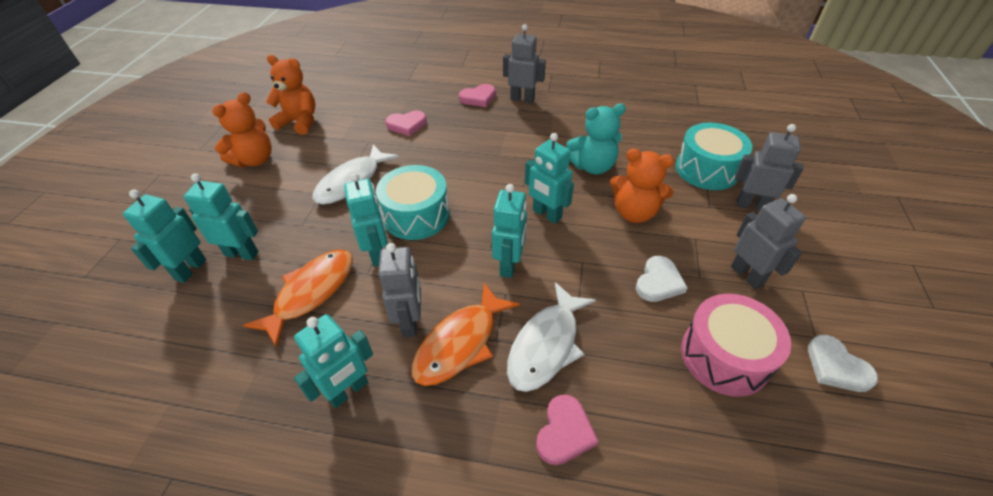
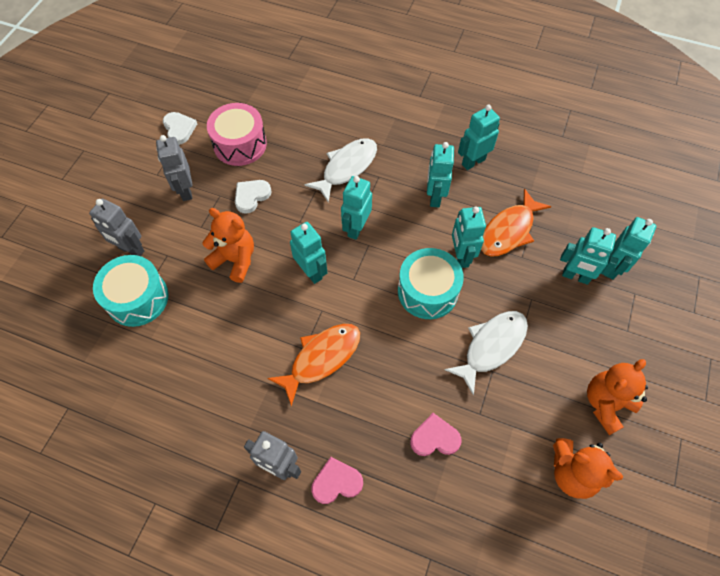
camera: 170 degrees left, 15 degrees up
grey robot [378,243,421,337] -> turquoise robot [427,142,454,207]
orange fish [412,283,520,386] -> orange fish moved to [268,324,360,406]
pink heart [536,394,599,465] -> none
turquoise teddy bear [566,104,626,175] -> none

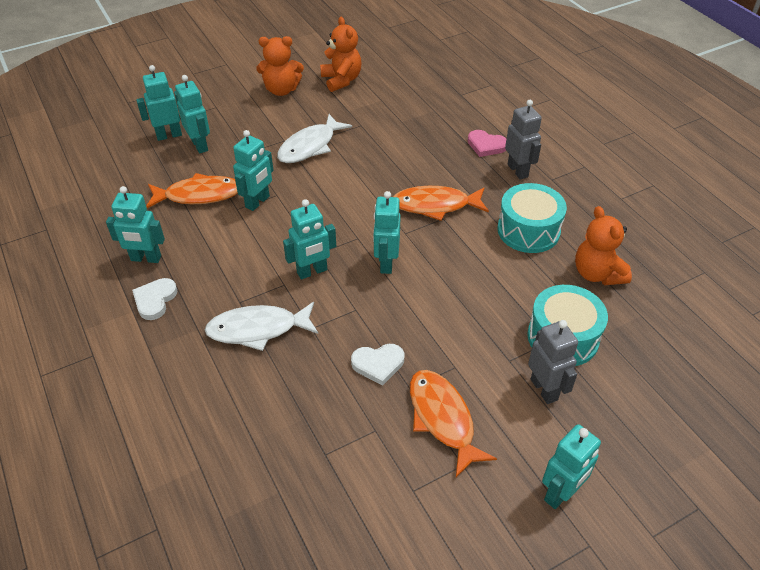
camera: 140 degrees left, 15 degrees down
grey robot [156,135,192,201] -> orange fish [410,370,497,477]
white heart [163,112,197,145] -> white heart moved to [132,278,178,320]
orange teddy bear [202,208,254,283] -> orange teddy bear moved to [575,206,632,285]
pink drum [207,103,267,166] -> none
turquoise drum [398,248,464,319] -> turquoise drum moved to [497,183,567,253]
pink heart [410,413,462,456] -> none
turquoise robot [427,142,454,207] -> turquoise robot moved to [542,424,601,509]
white fish [444,311,528,395] -> white fish turned 45 degrees counterclockwise [277,114,352,163]

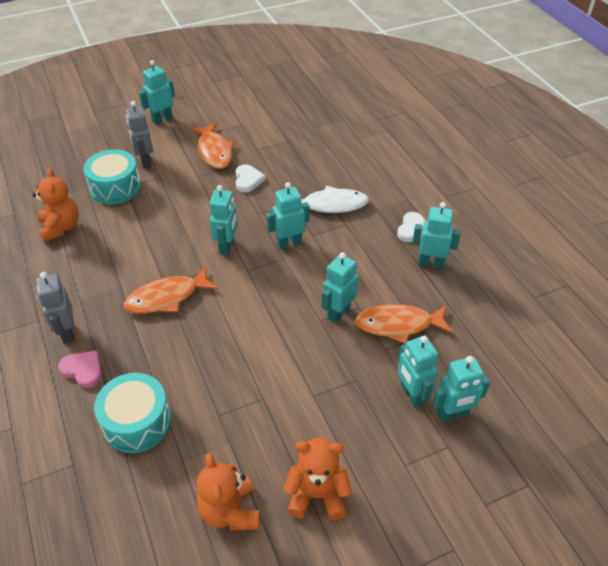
camera: 175 degrees left, 0 degrees up
white fish [277,114,352,163] -> none
white heart [351,344,404,386] -> white heart turned 90 degrees clockwise [236,164,266,192]
orange fish [393,186,489,221] -> orange fish turned 150 degrees clockwise [124,266,218,313]
turquoise drum [497,183,567,253] -> turquoise drum moved to [94,373,171,453]

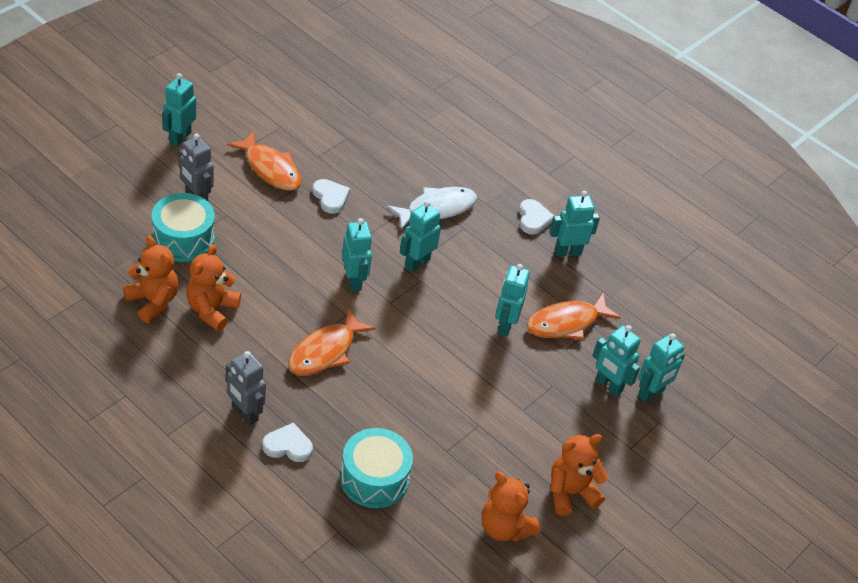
camera: 30 degrees left, 0 degrees up
pink heart [58,351,102,388] -> white heart [262,423,313,462]
none -> orange teddy bear [186,244,241,331]

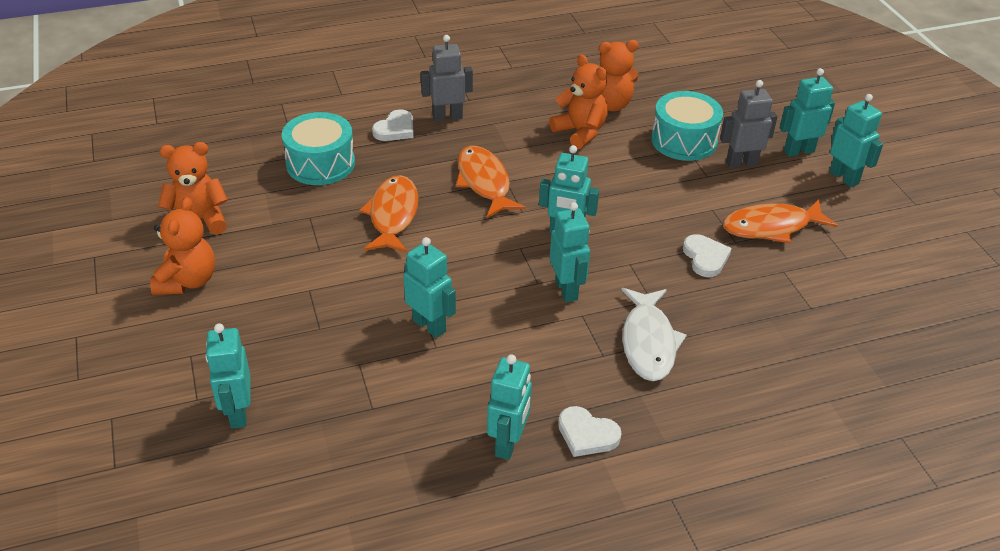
camera: 125 degrees right, 5 degrees down
white heart [312,179,350,214] -> white heart turned 105 degrees counterclockwise [683,234,732,277]
orange fish [527,293,621,340] -> orange fish moved to [359,175,418,253]
turquoise robot [593,325,641,396] -> turquoise robot moved to [779,68,835,157]

